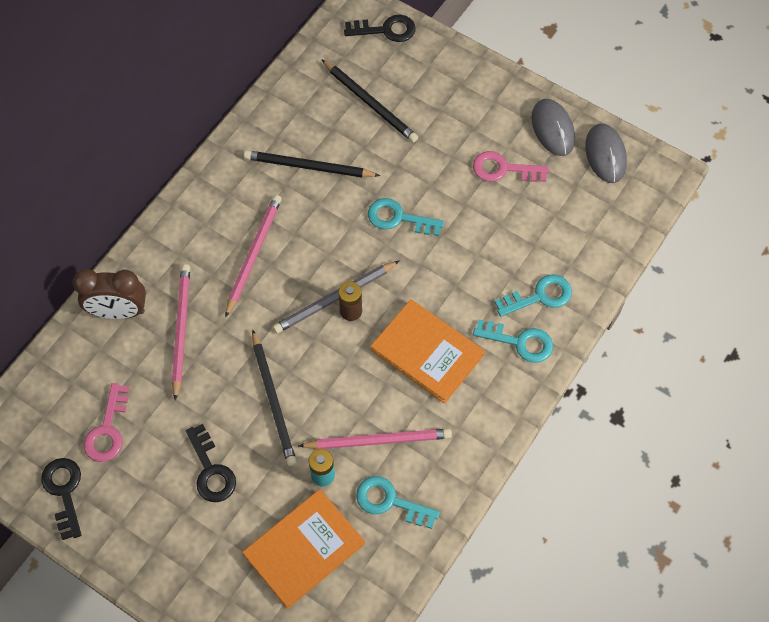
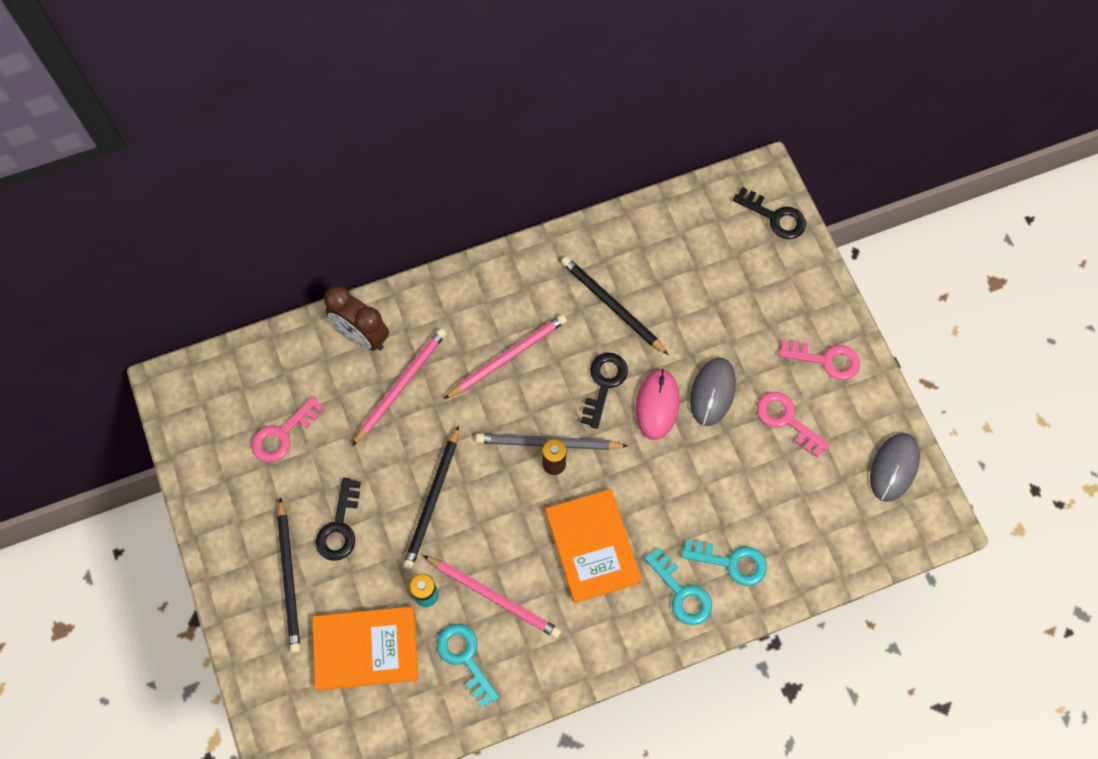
camera: 35 degrees right, 5 degrees up
black key [41,458,81,540] -> black key moved to [581,353,628,429]
black pencil [321,59,418,143] -> black pencil moved to [277,497,300,653]
turquoise key [368,198,444,236] -> pink mouse [636,369,679,440]
grey mouse [531,99,575,156] -> grey mouse moved to [690,357,736,426]
none -> pink key [779,340,860,380]

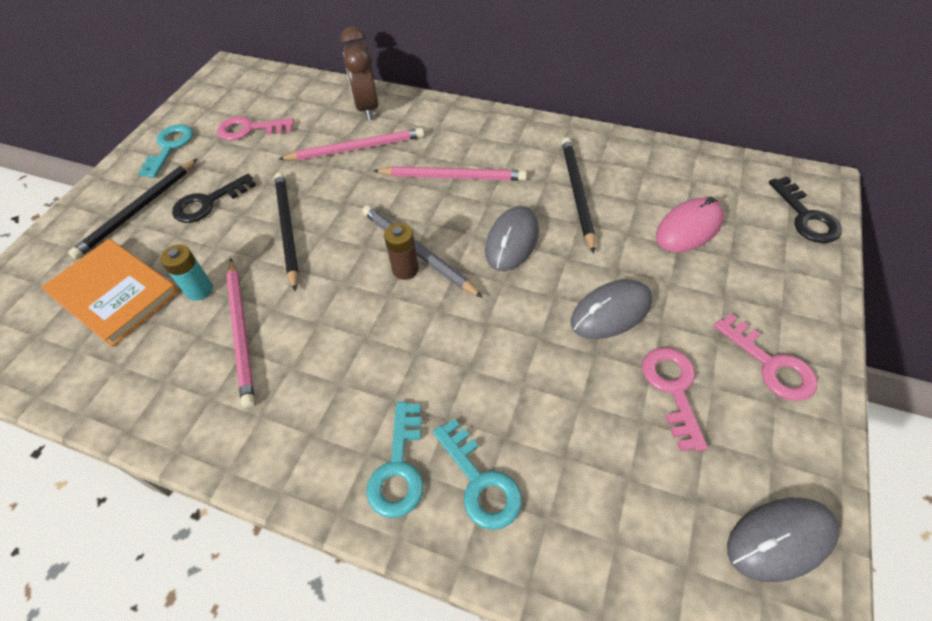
camera: 45 degrees right, 15 degrees down
black pencil [403,425,459,570] -> black pencil turned 105 degrees clockwise [275,172,299,291]
turquoise key [437,624,499,707] -> turquoise key moved to [138,124,193,178]
orange book [545,489,642,603] -> none
black key [581,353,628,429] -> grey mouse [485,206,539,271]
pink mouse [636,369,679,440] -> pink mouse moved to [656,197,724,252]

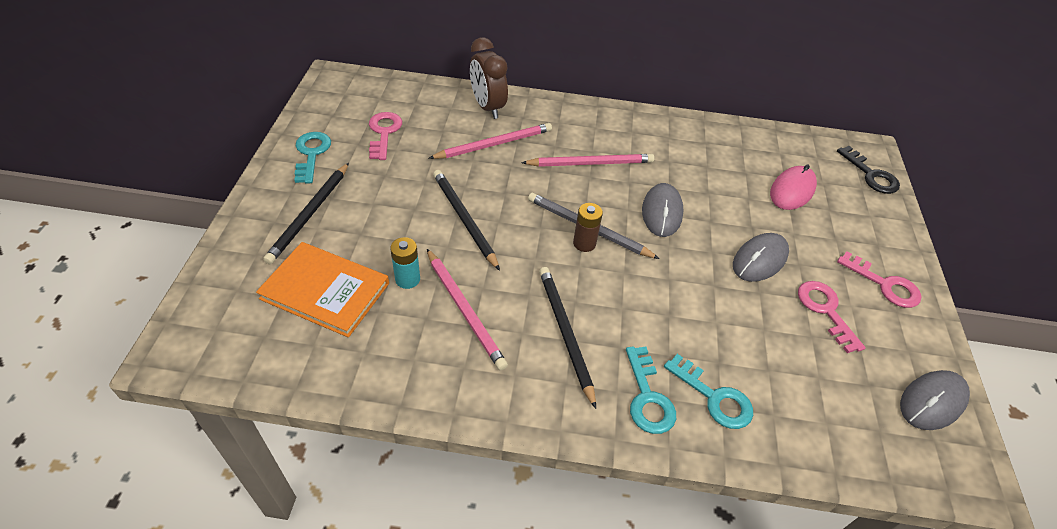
camera: 20 degrees left, 5 degrees down
black key [172,174,256,223] -> none
pink key [217,116,294,141] -> pink key turned 105 degrees clockwise [369,112,402,160]
black pencil [562,137,595,253] -> black pencil moved to [539,267,596,409]

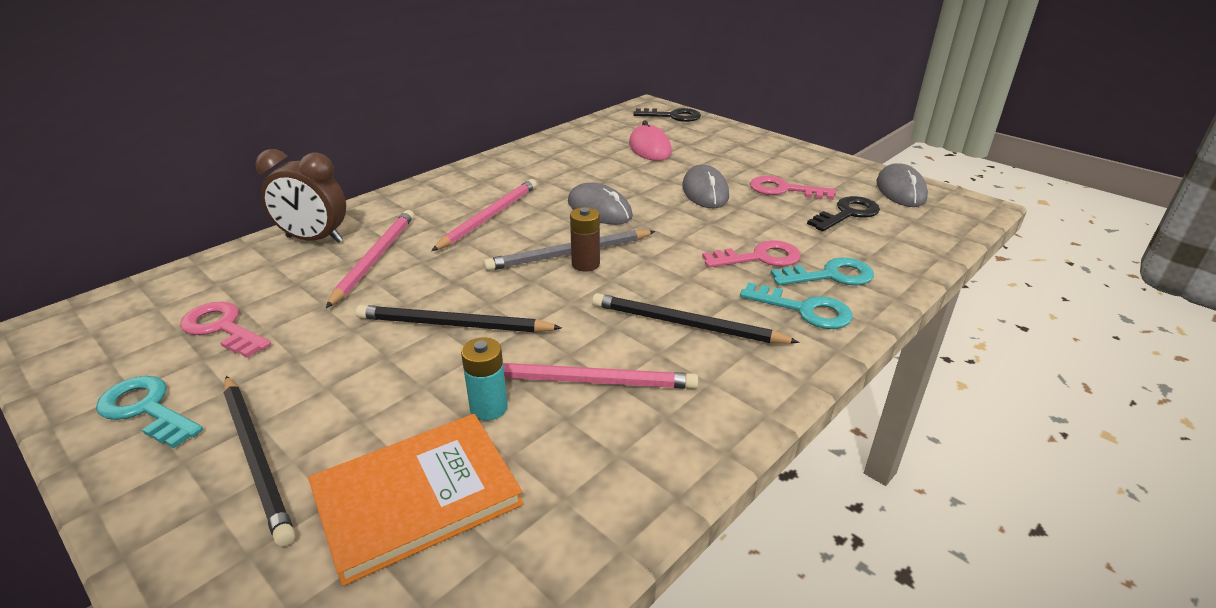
camera: 50 degrees left, 15 degrees down
pink key [837,251,921,308] -> pink key moved to [702,240,801,268]
none -> black key [807,196,880,231]

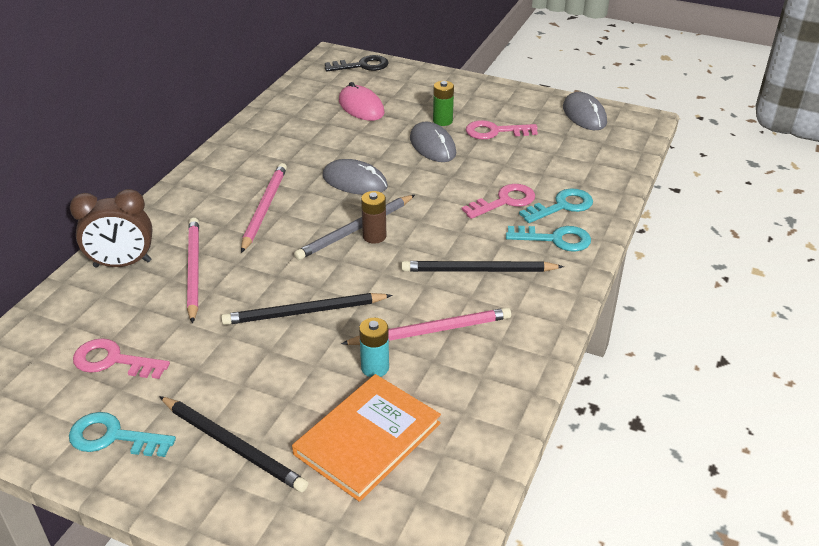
camera: 20 degrees left, 5 degrees up
black key [807,196,880,231] -> none
none -> green battery [433,81,454,126]

